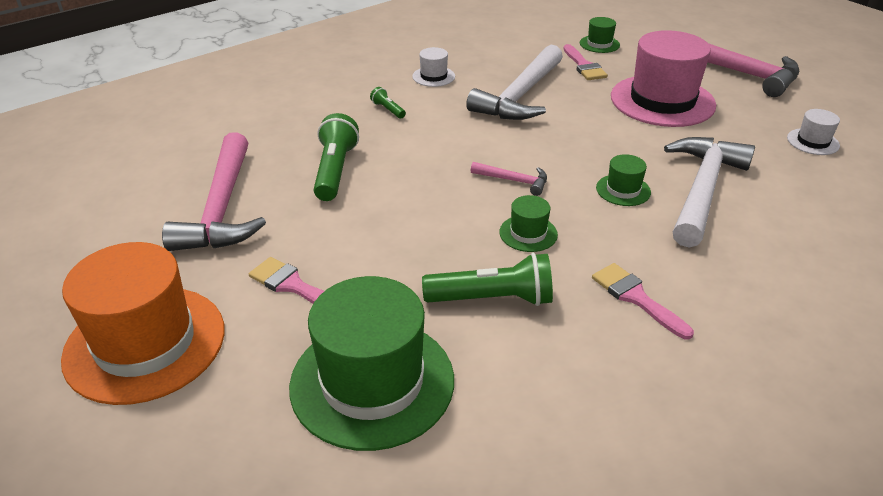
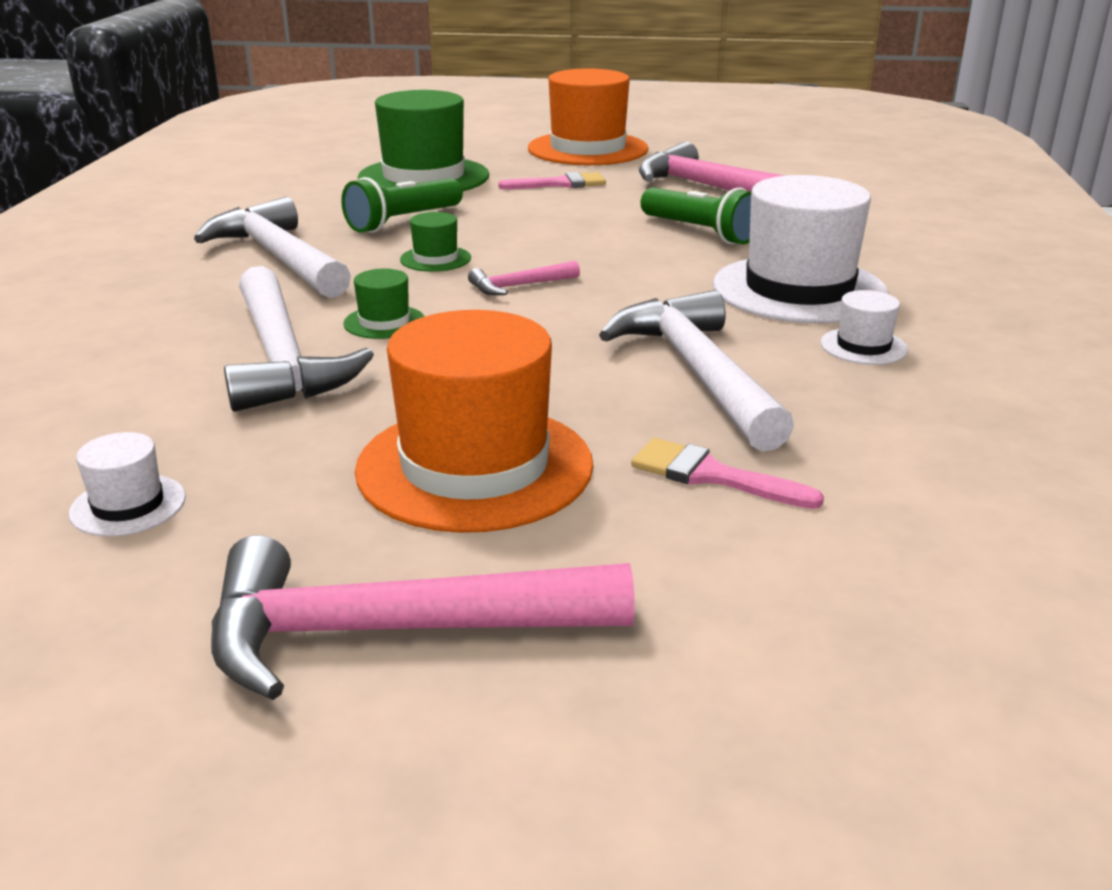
camera: 135 degrees right, 10 degrees down
green flashlight [370,87,406,118] -> white hat [713,175,888,323]
green hat [580,17,620,53] -> none
pink brush [592,263,694,340] -> white hammer [194,197,351,298]
pink hat [611,30,716,127] -> orange hat [355,310,593,533]

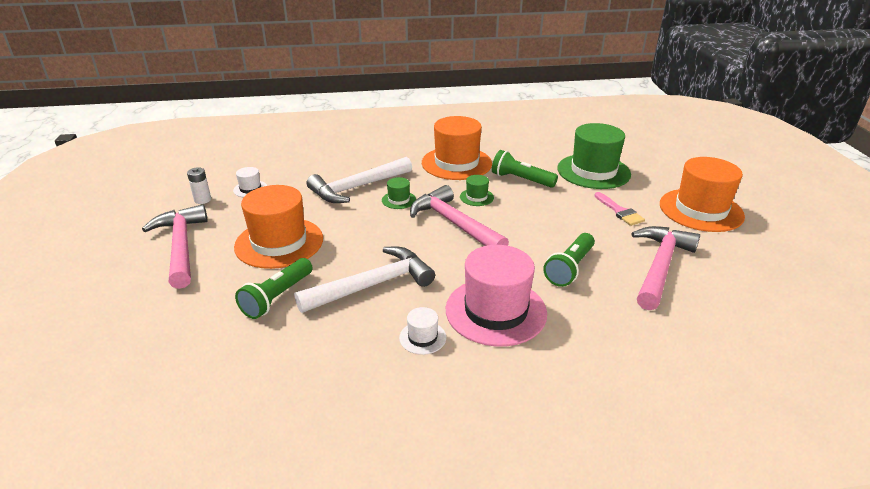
camera: 75 degrees right, 5 degrees up
white hammer [194,197,351,298] -> orange hat [422,116,492,180]
pink hammer [468,261,580,295] -> pink hammer [410,185,509,246], size x2.17
pink brush [631,438,824,509] -> green flashlight [235,258,313,319]
white hat [713,175,888,323] -> pink hat [446,245,547,347]
none -> white battery [187,168,211,204]

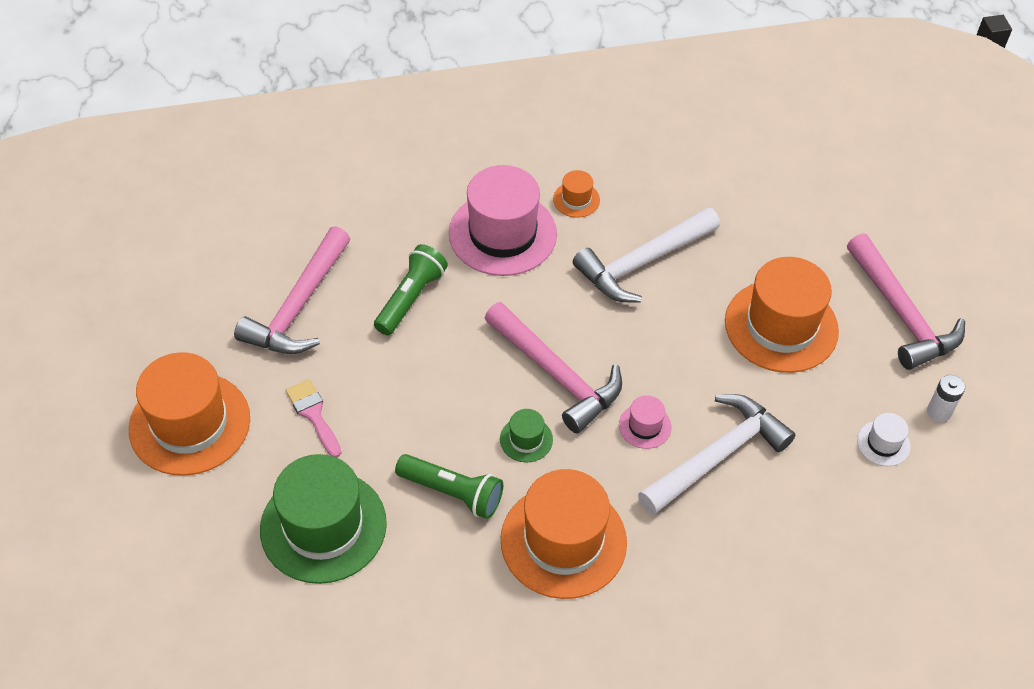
camera: 175 degrees right, 20 degrees up
green flashlight [235,258,313,319] -> none
green hat [382,177,416,209] -> pink hat [619,395,672,449]
white hat [399,307,446,355] -> orange hat [553,170,600,218]

